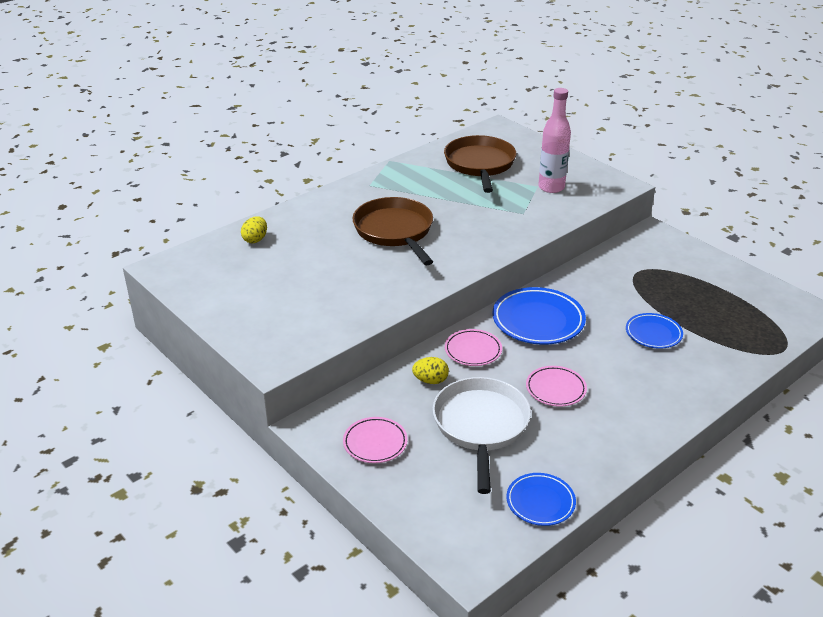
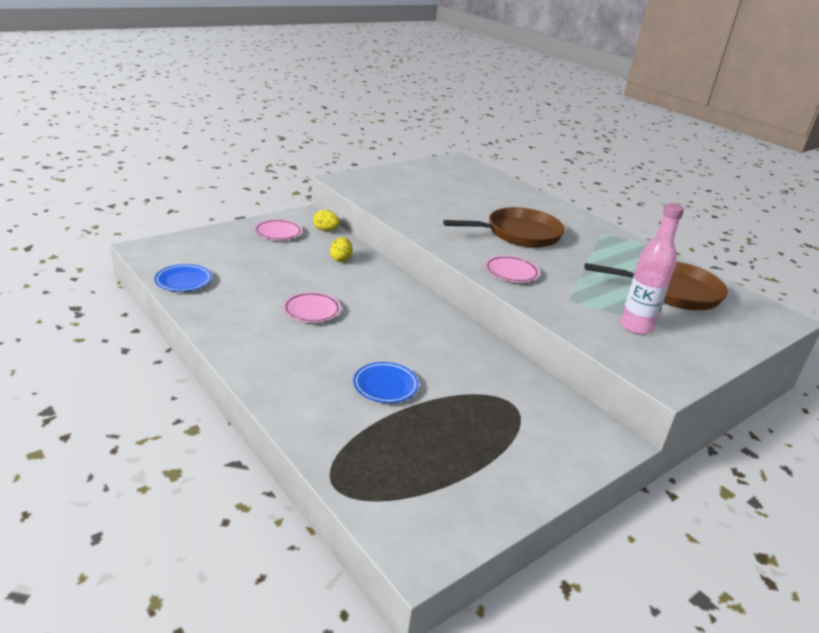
camera: 90 degrees right, 5 degrees down
yellow egg [241,216,267,243] -> yellow egg moved to [313,210,340,231]
white pan [433,377,531,494] -> none
pink plate [445,329,502,366] -> pink plate moved to [485,256,540,282]
blue plate [492,287,586,345] -> none

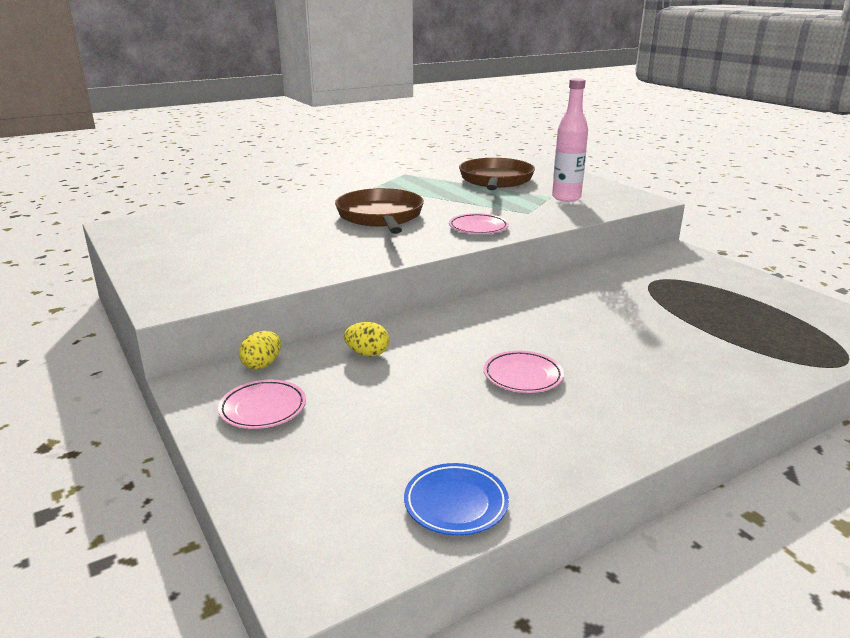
camera: 80 degrees left, 5 degrees down
blue plate [353,362,419,403] -> none

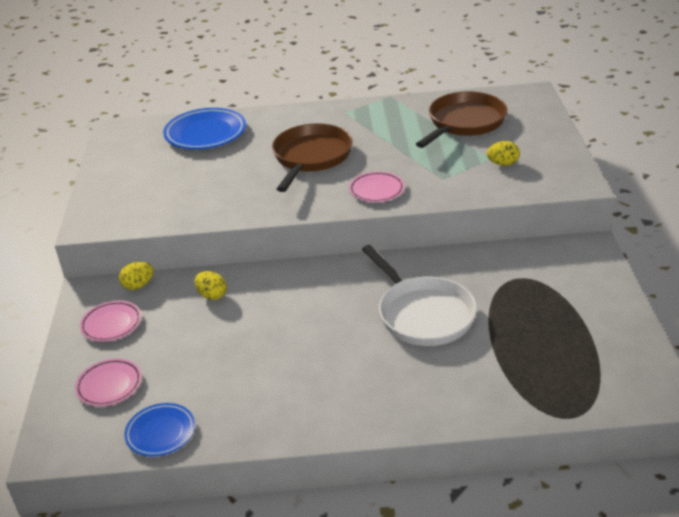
camera: 30 degrees right, 10 degrees up
pink plate [484,351,564,393] -> pink plate moved to [75,359,142,406]
pink bottle [552,78,588,202] -> yellow egg [487,141,520,166]
none -> blue plate [163,108,246,149]
none -> white pan [362,245,477,346]

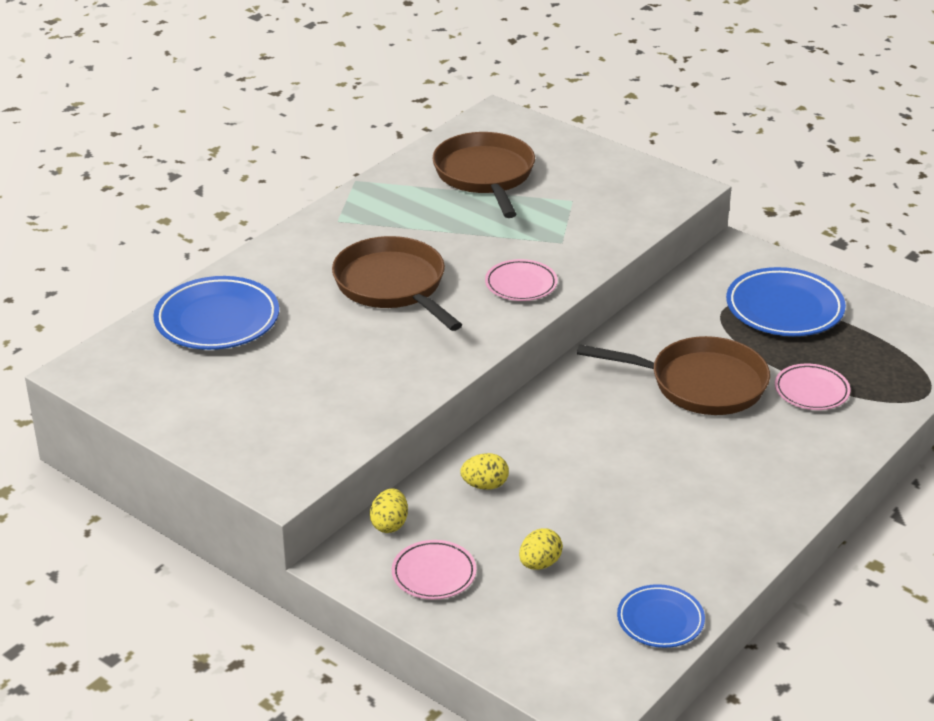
camera: 50 degrees left, 0 degrees up
pink plate [75,359,142,406] -> pink plate moved to [775,364,850,410]
white pan [362,245,477,346] -> brown pan [577,336,770,415]
yellow egg [487,141,520,166] -> yellow egg moved to [519,528,563,570]
none -> blue plate [726,267,846,336]

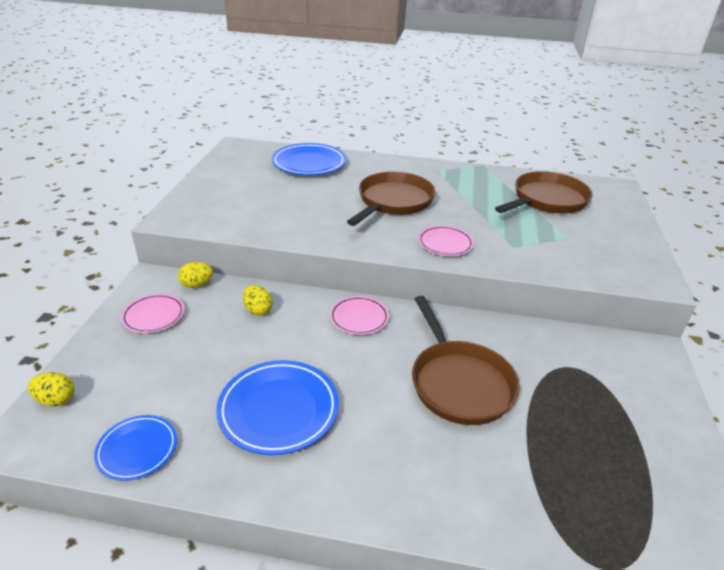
camera: 60 degrees right, 0 degrees up
yellow egg [519,528,563,570] -> yellow egg moved to [28,372,75,406]
blue plate [726,267,846,336] -> blue plate moved to [216,360,339,455]
pink plate [775,364,850,410] -> pink plate moved to [330,296,389,335]

